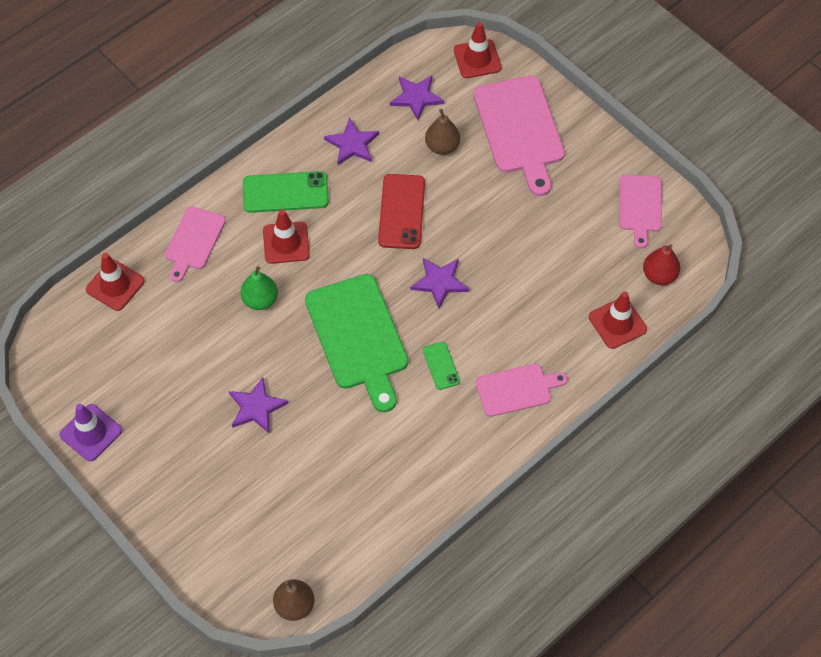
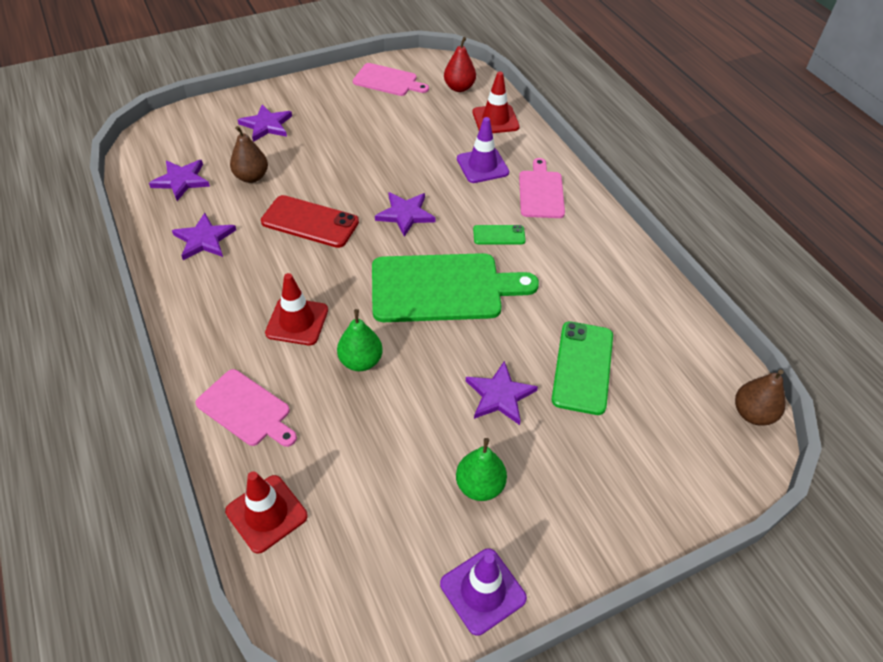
camera: 75 degrees left, 10 degrees down
green phone [243,171,329,213] -> green phone moved to [552,321,613,415]
red traffic cone [454,22,502,78] -> none
pink cutting board [473,76,565,196] -> purple star [238,105,292,142]
none -> green pear [456,438,507,501]
none -> purple traffic cone [457,117,509,183]

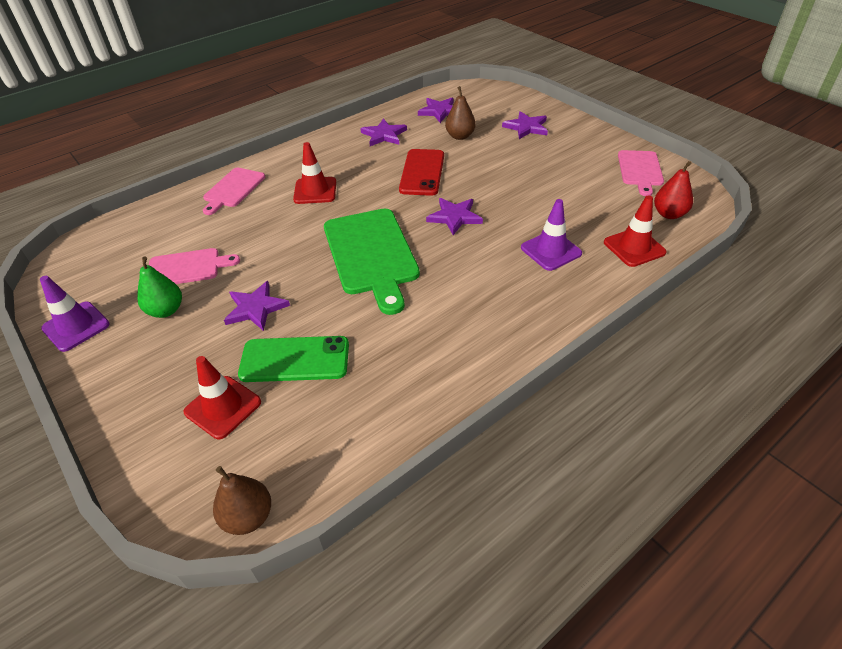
camera: 80 degrees right, 5 degrees down
red traffic cone [225,471,308,554] -> red traffic cone moved to [184,356,261,439]
green pear [337,309,383,371] -> none
green phone [473,225,526,244] -> none
pink cutting board [519,158,565,218] -> pink cutting board moved to [149,248,240,284]

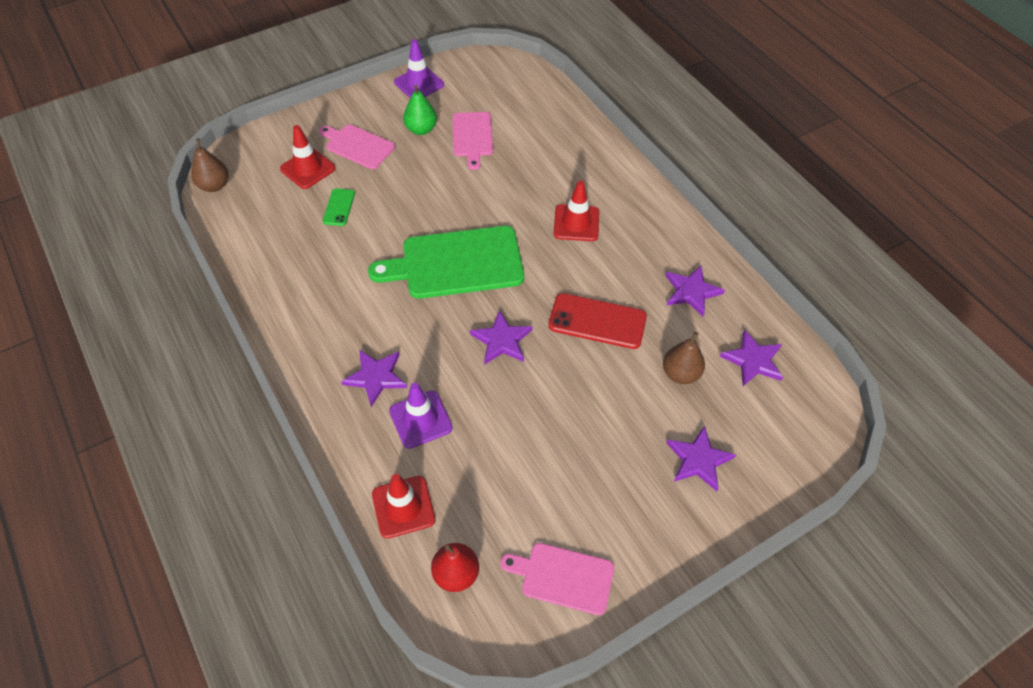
camera: 95 degrees right, 10 degrees up
pink cutting board [203,167,265,215] -> pink cutting board moved to [319,124,395,169]
purple star [224,281,290,331] -> purple star moved to [341,350,407,407]
green phone [238,336,349,382] -> green phone [323,188,355,226], size x0.56

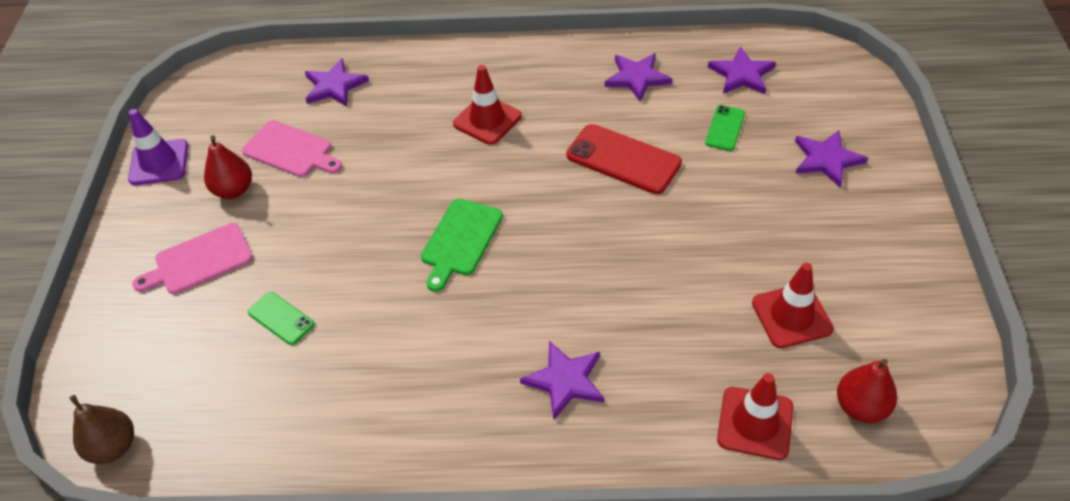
camera: 55 degrees left, 5 degrees down
red traffic cone [280,125,336,189] -> red traffic cone moved to [752,263,833,348]
green cutting board [368,226,524,299] -> green cutting board [421,198,503,292], size x0.59
purple traffic cone [389,382,453,449] -> none
green pear [403,85,437,135] -> red pear [204,135,252,199]
purple star [470,310,533,365] -> purple star moved to [305,58,369,107]
pink cutting board [500,543,614,615] -> none
red phone [548,293,647,349] -> red phone turned 75 degrees clockwise [567,124,682,194]
brown pear [663,332,705,384] -> green phone [705,105,745,151]

